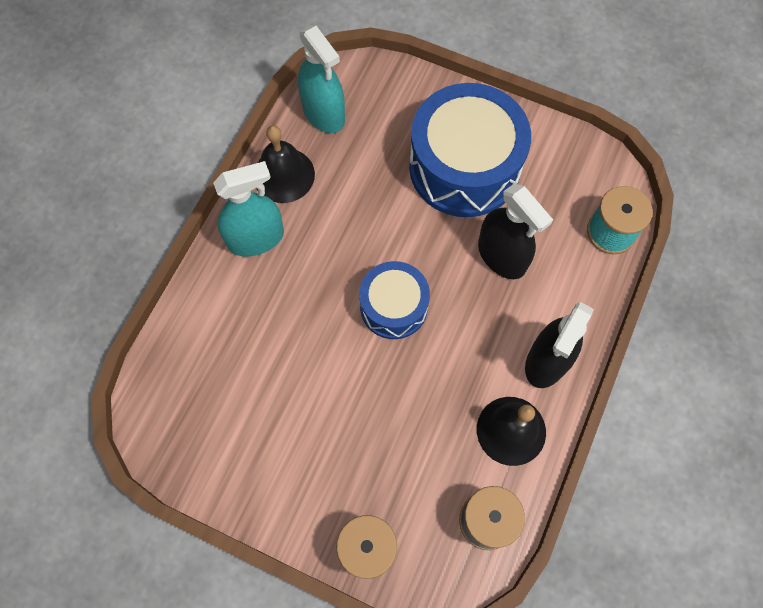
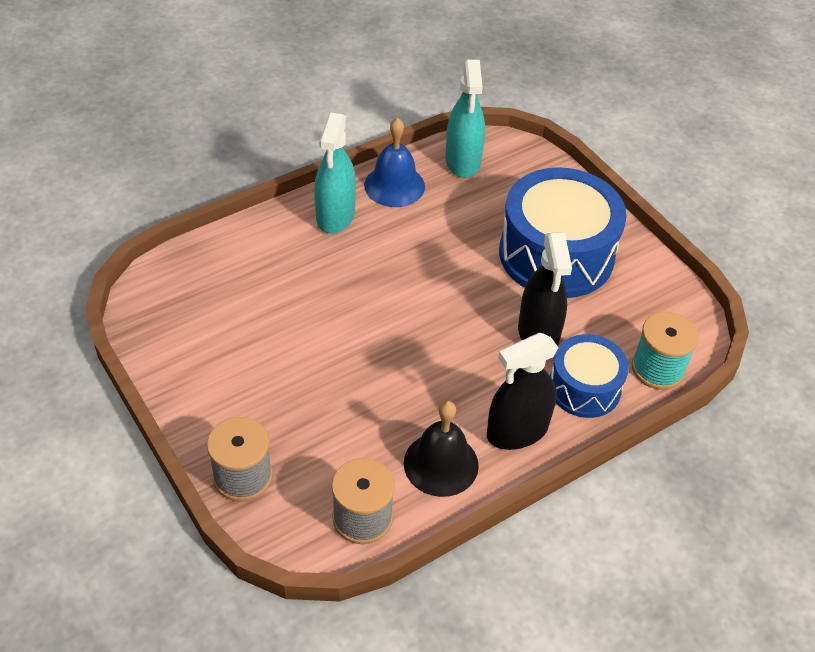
camera: 30 degrees right, 20 degrees down
turquoise spray bottle [213,161,284,257] -> turquoise spray bottle turned 90 degrees clockwise [314,113,356,234]
black bell [256,125,315,203] -> blue bell [364,118,425,207]
blue drum [359,261,430,339] -> blue drum moved to [550,334,629,418]

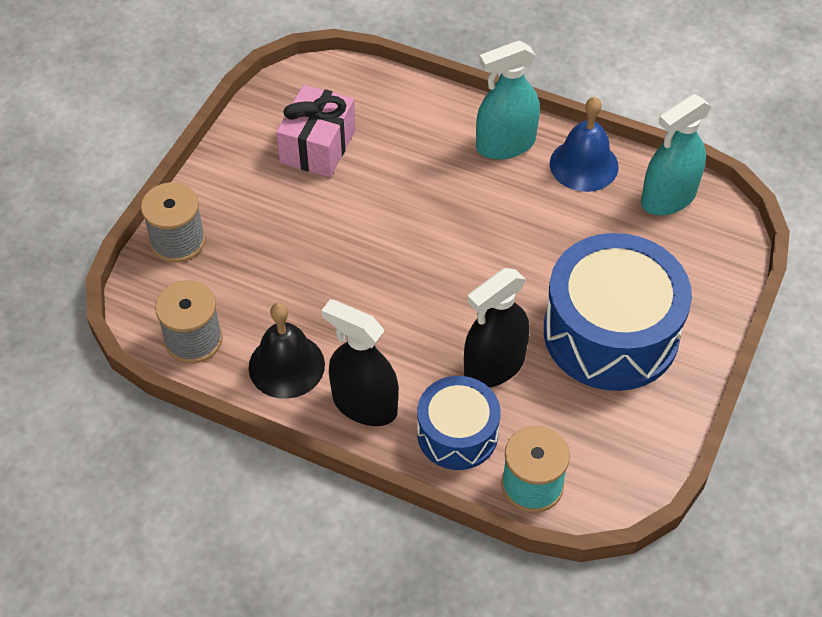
camera: 60 degrees right, 5 degrees up
none -> pink gift [276,85,356,177]

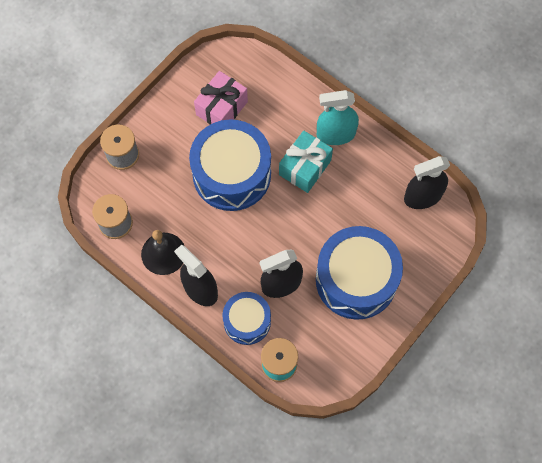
camera: 15 degrees right, 15 degrees up
blue bell [550,97,619,192] -> none
turquoise spray bottle [641,94,712,215] -> black spray bottle [404,156,450,209]
none -> blue drum [189,119,271,211]
none -> turquoise gift [279,130,333,193]

